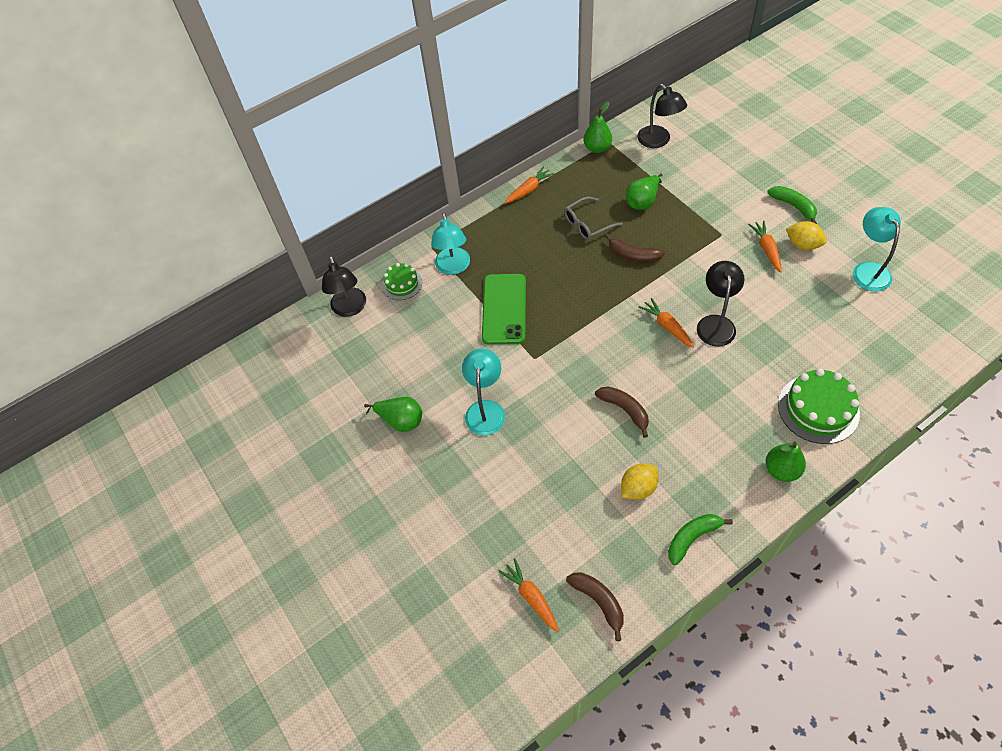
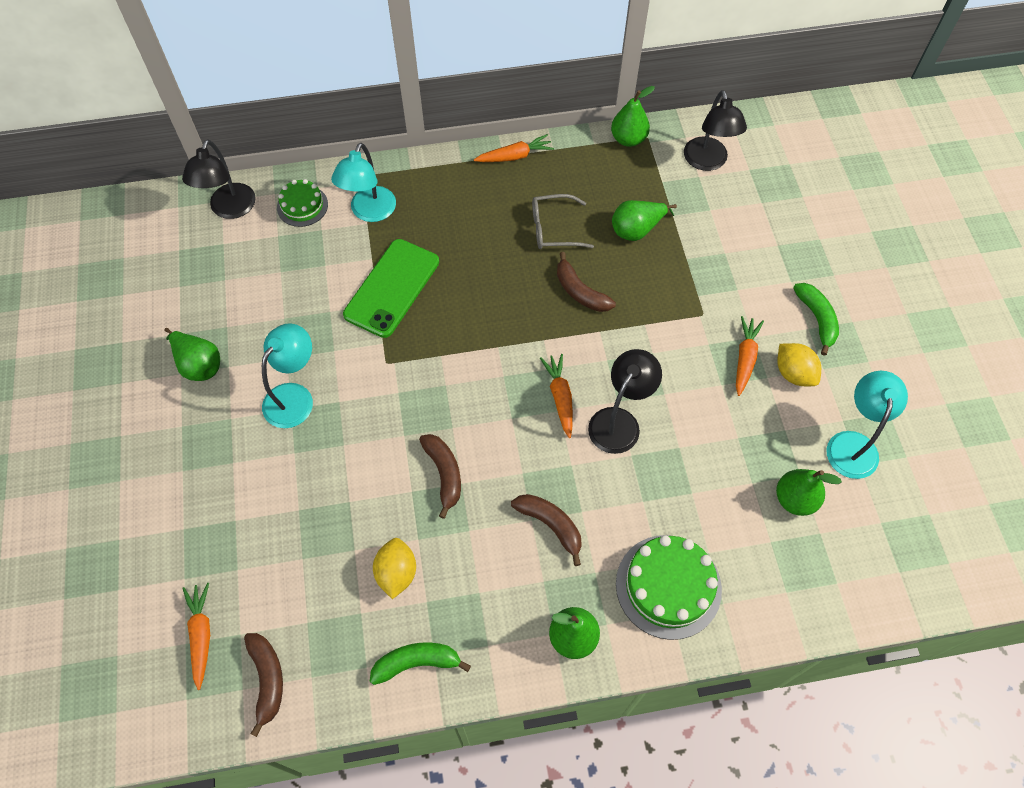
camera: 20 degrees right, 5 degrees up
yellow lemon [621,464,658,500] -> yellow lemon turned 75 degrees counterclockwise [373,538,416,599]
none -> brown banana [511,494,582,566]
none -> green pear [776,469,842,516]

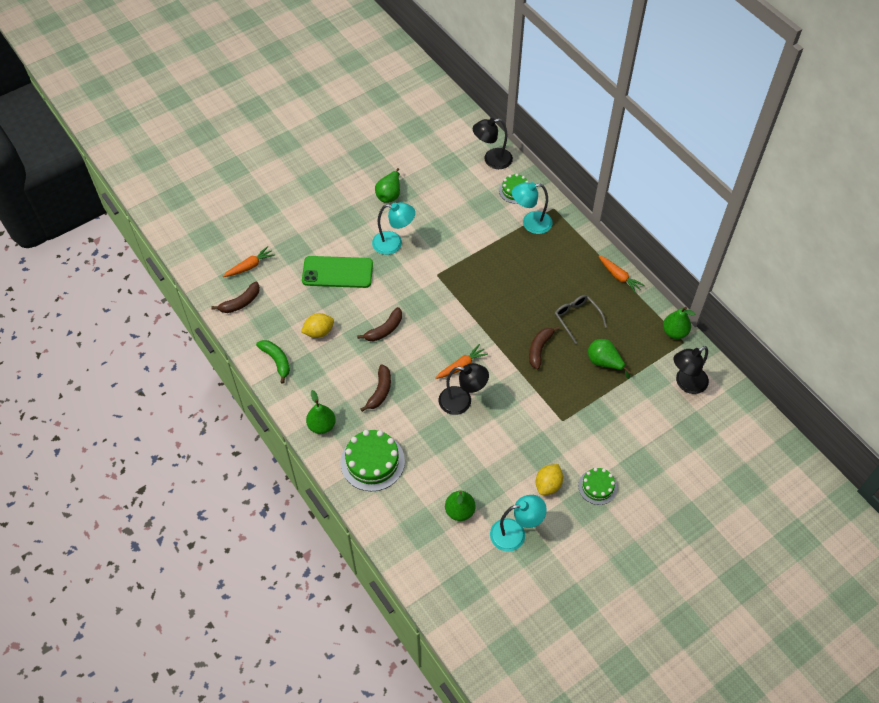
camera: 65 degrees right, 5 degrees down
green phone [343,239,439,338] -> green phone moved to [302,256,373,288]
orange carrot [736,316,764,396] -> none
green banana [793,283,839,356] -> green cake [578,468,617,505]

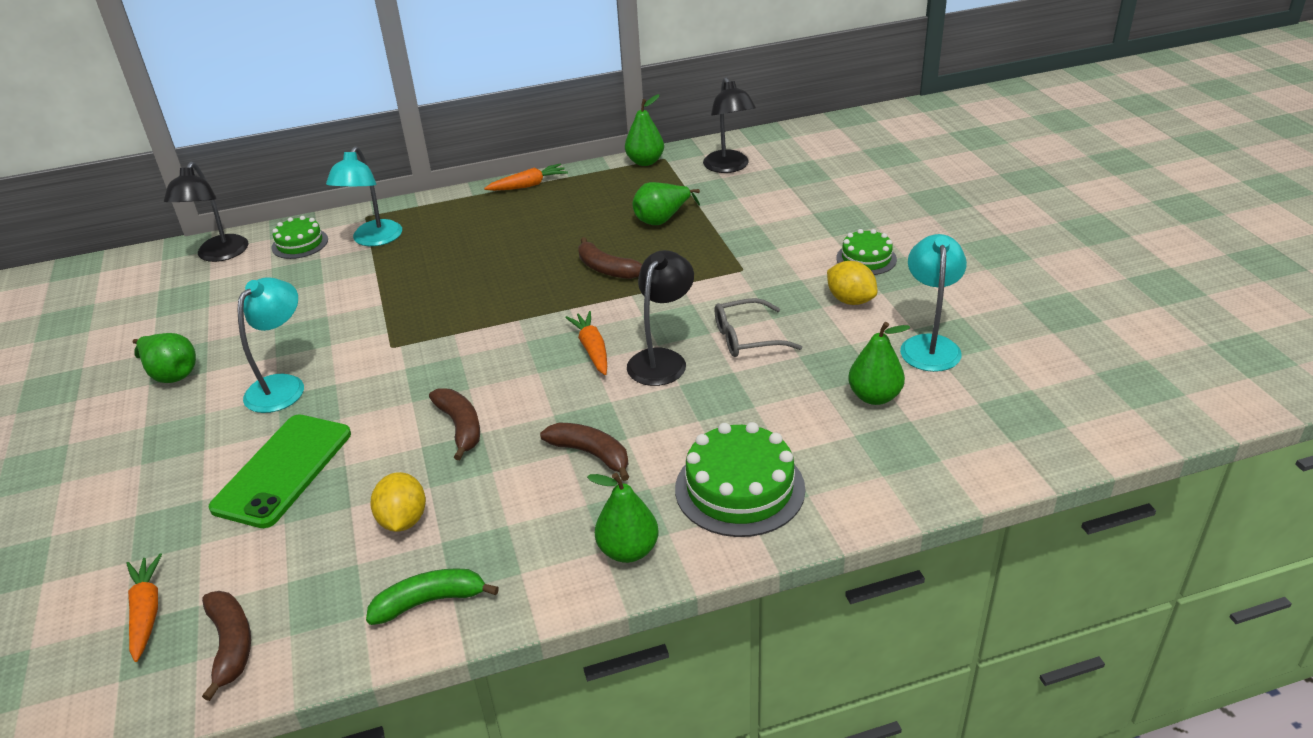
camera: 70 degrees left, 20 degrees down
grey glasses [555,295,607,344] -> grey glasses moved to [714,298,802,357]

